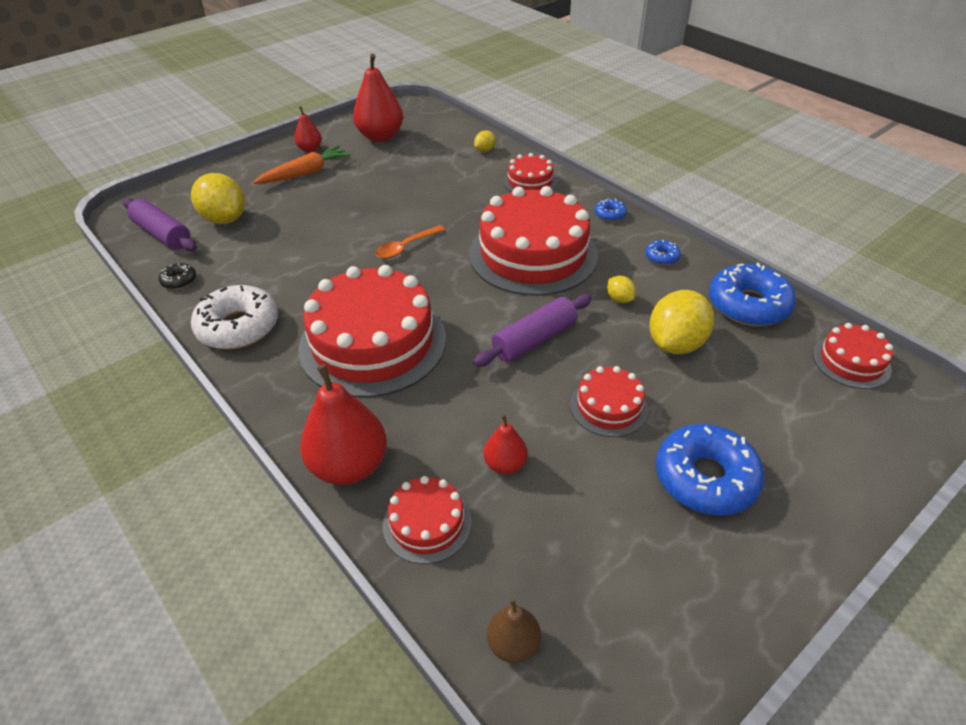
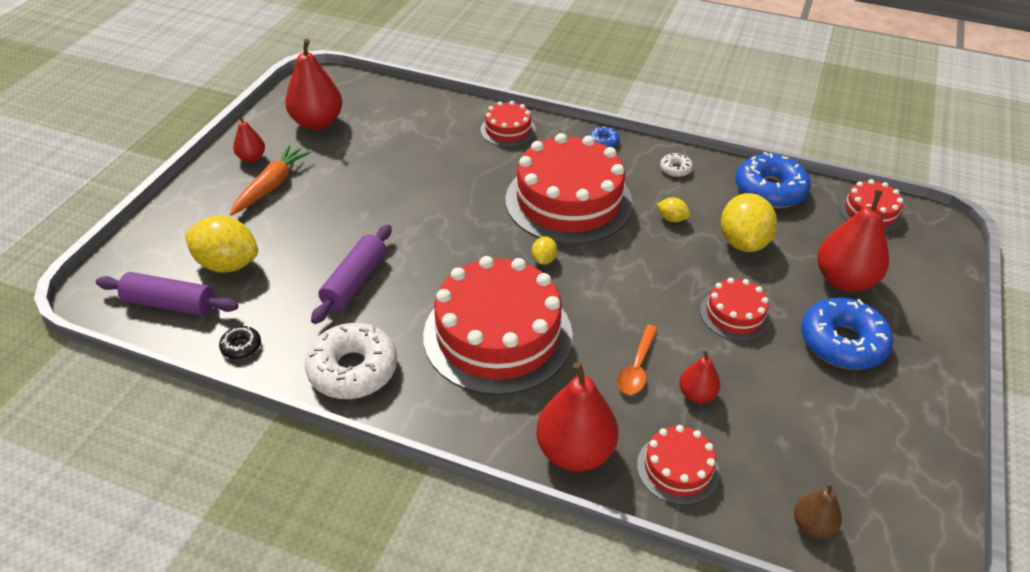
camera: 30 degrees left, 0 degrees up
orange spoon [375,225,445,259] -> orange spoon moved to [617,324,658,395]
purple rolling pin [473,294,592,367] -> purple rolling pin moved to [311,225,392,324]
yellow lemon [474,130,496,152] -> yellow lemon moved to [532,237,557,265]
blue donut [645,240,681,265] -> white donut [660,153,693,177]
none -> red pear [817,190,889,292]

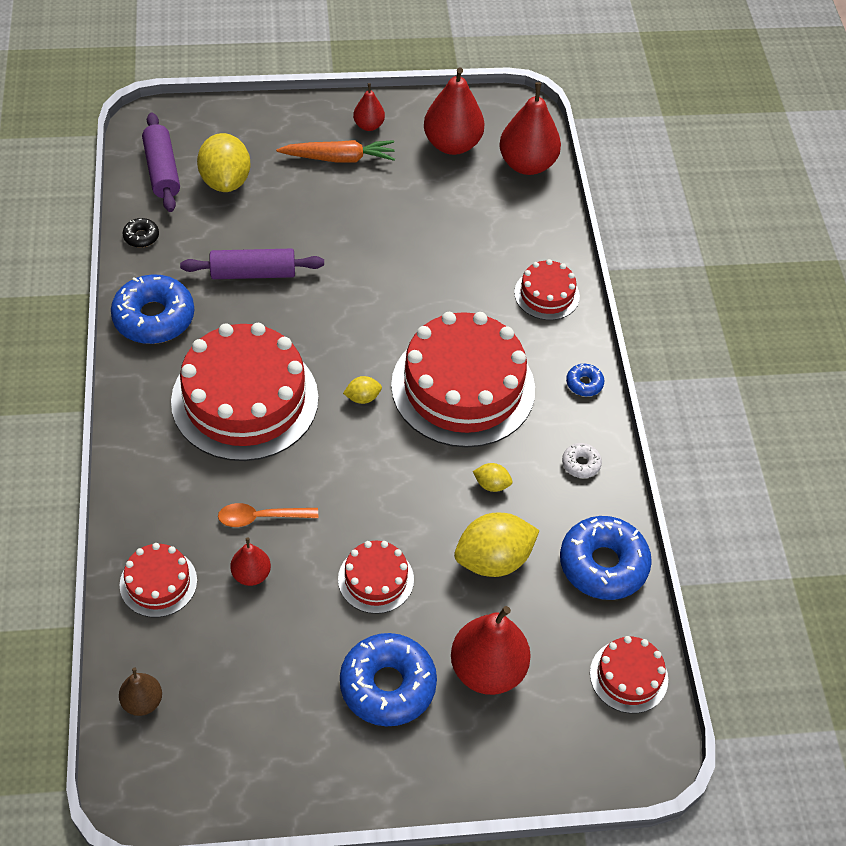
camera: 60 degrees right, 10 degrees up
white donut [305,323,397,399] -> blue donut [111,274,194,344]
red pear [536,362,618,471] -> red pear moved to [499,82,561,175]
yellow lemon [657,197,690,222] -> yellow lemon turned 75 degrees counterclockwise [473,463,513,492]

